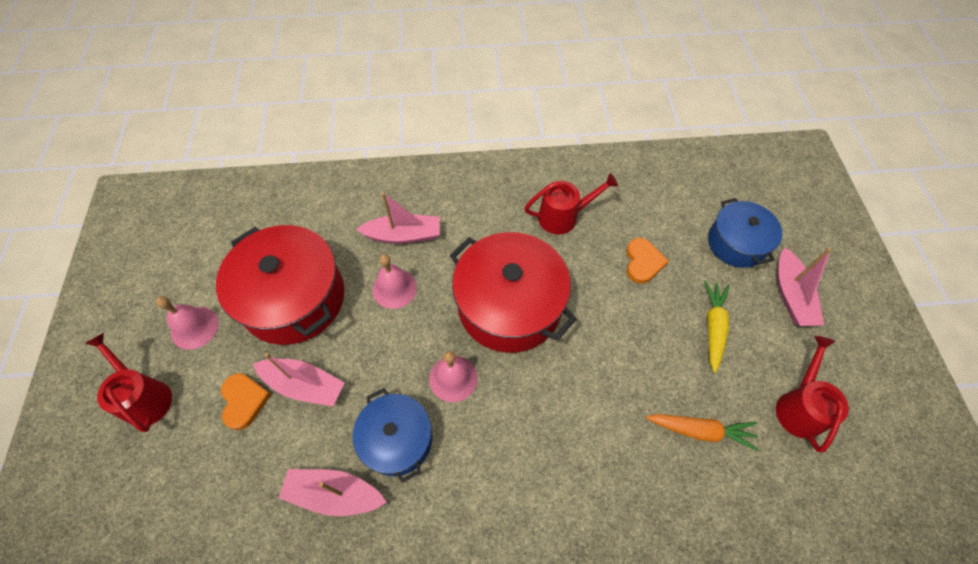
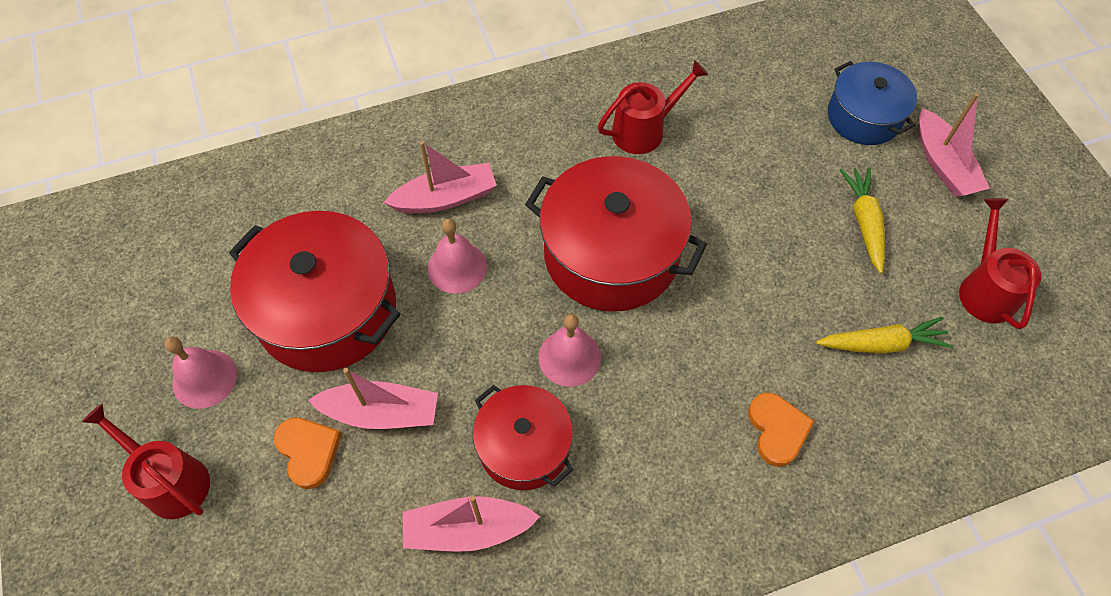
camera: 15 degrees left, 0 degrees up
blue pot [353,388,432,483] -> red pot [473,385,573,490]
orange heart [626,238,669,284] -> orange heart moved to [748,393,815,467]
orange carrot [646,414,759,451] -> yellow carrot [816,317,953,354]

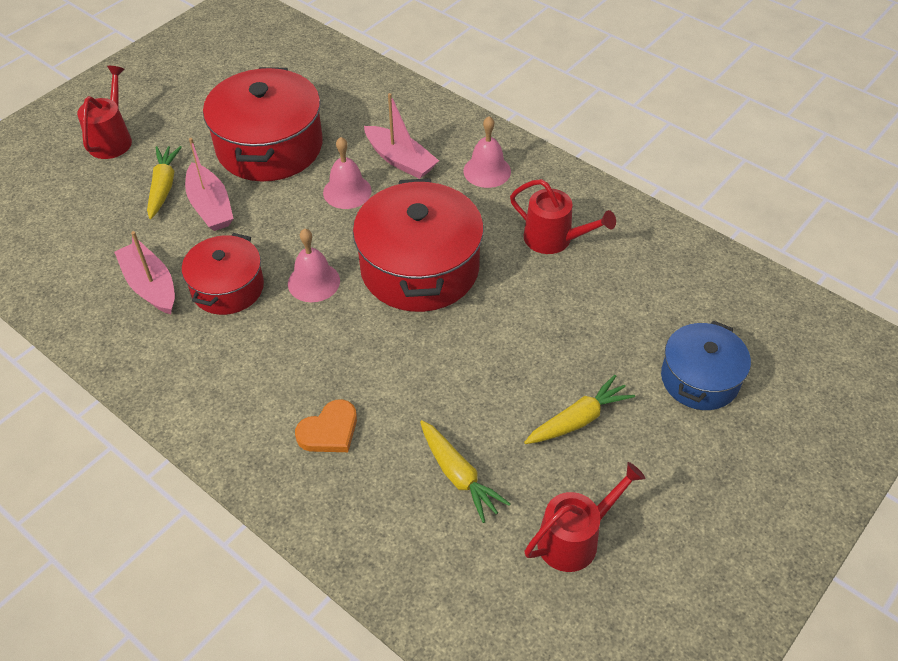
camera: 60 degrees right, 10 degrees down
pink bell [164,336,237,409] -> pink bell moved to [463,116,511,188]
orange heart [274,417,342,489] -> yellow carrot [147,146,182,219]
pink boat [919,93,990,197] -> none

